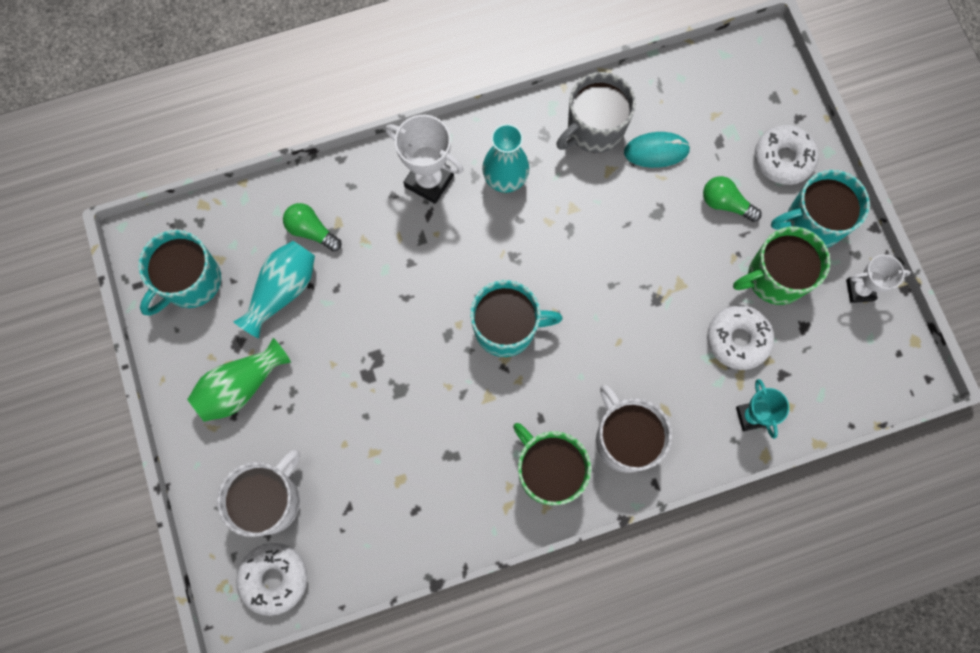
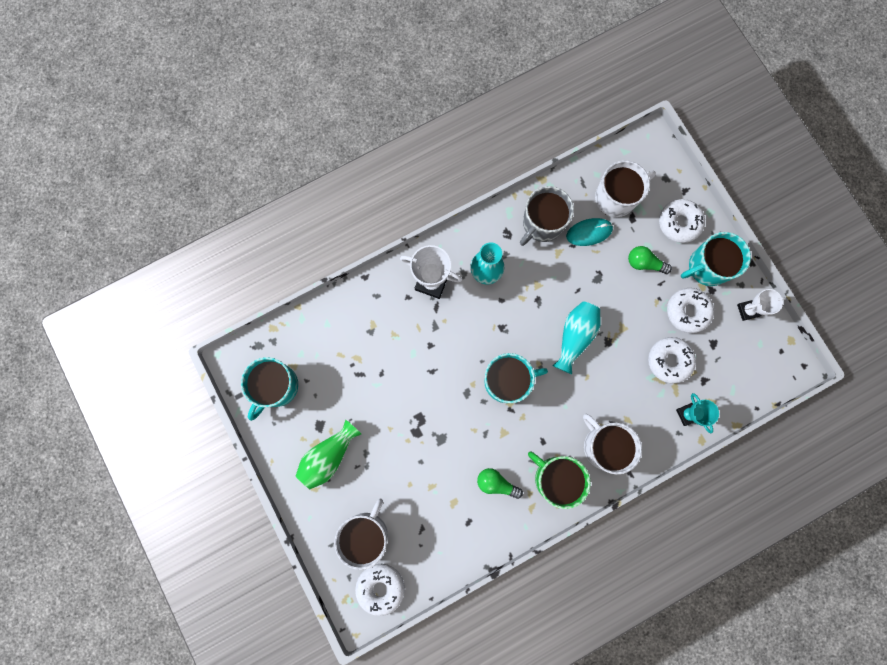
camera: 10 degrees left, 5 degrees up
turquoise vase [233,241,315,339] -> turquoise vase moved to [552,301,601,374]
green light bulb [283,203,342,252] -> green light bulb moved to [477,468,523,499]
green mug [733,227,830,305] -> white donut [667,288,714,333]
none -> white mug [595,160,656,217]

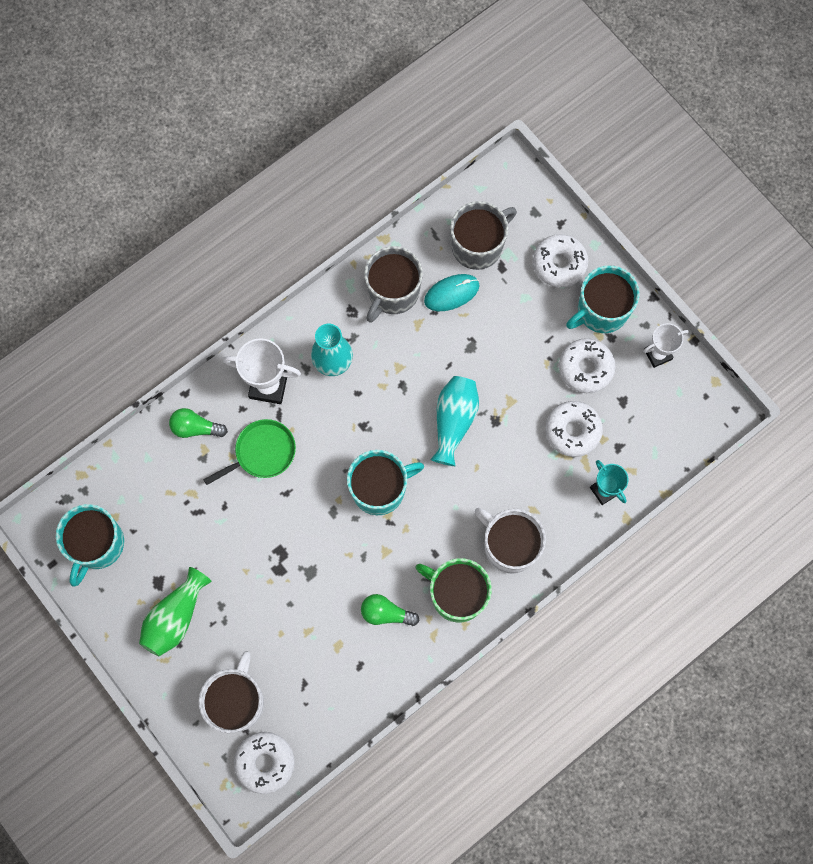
camera: 10 degrees left, 5 degrees down
white mug [595,160,656,217] -> grey mug [450,201,517,270]
green light bulb [628,246,672,274] -> green light bulb moved to [169,408,228,438]
none -> green pan [203,419,296,485]

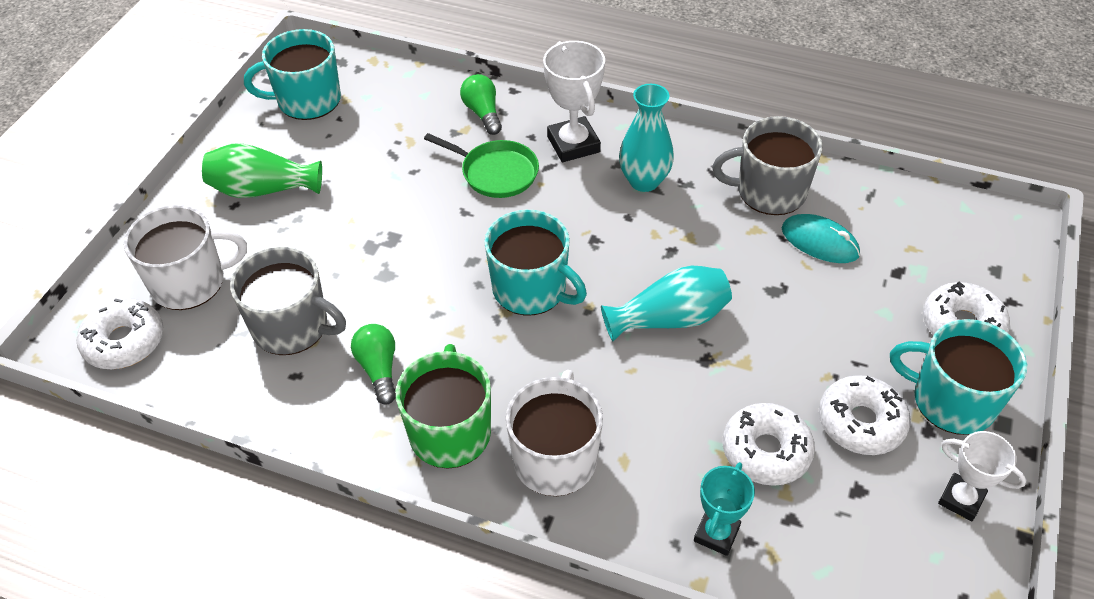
camera: 60 degrees right, 25 degrees down
grey mug [450,201,517,270] -> grey mug moved to [230,247,346,355]

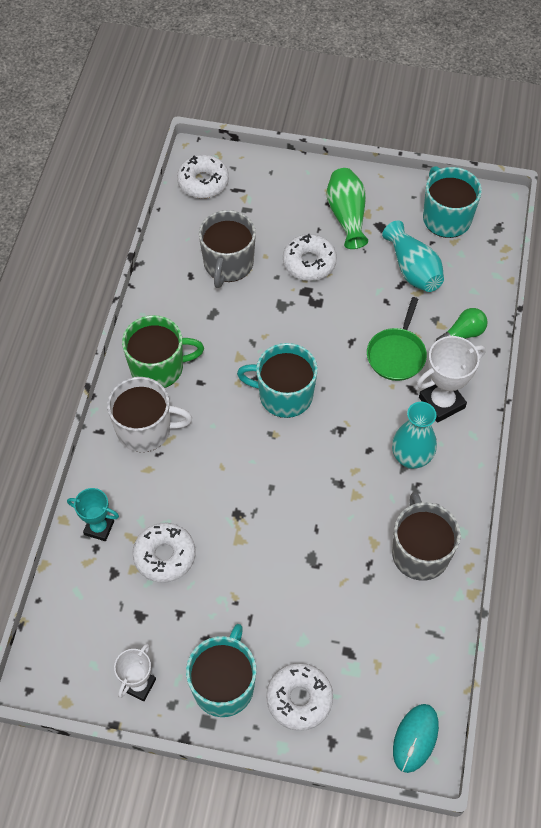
camera: 80 degrees right, 10 degrees up
white mug [124,205,247,310] -> none
green light bulb [351,324,396,405] -> none
turquoise mug [484,210,587,316] -> turquoise mug turned 75 degrees clockwise [237,343,318,418]
turquoise vase [601,266,732,341] -> turquoise vase moved to [382,221,444,292]
turquoise mouse [782,214,860,263] -> turquoise mouse moved to [393,704,439,773]
white donut [819,375,911,455] -> white donut moved to [283,234,337,281]

